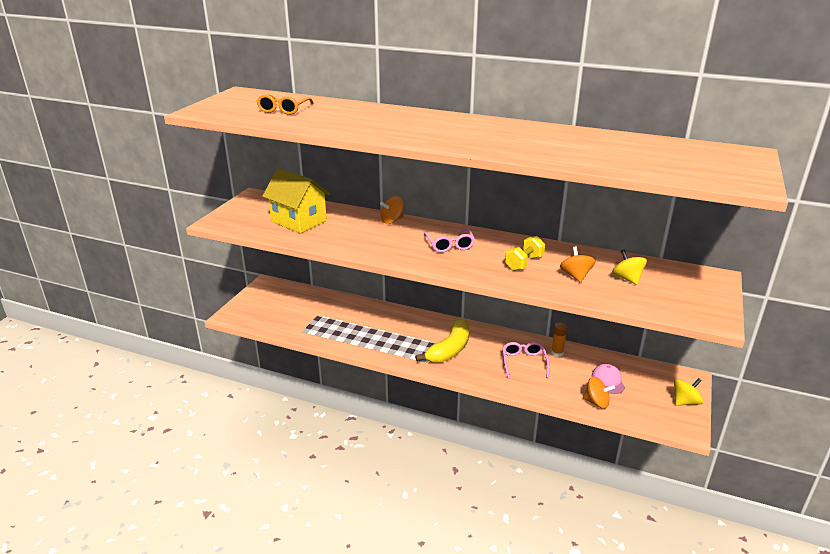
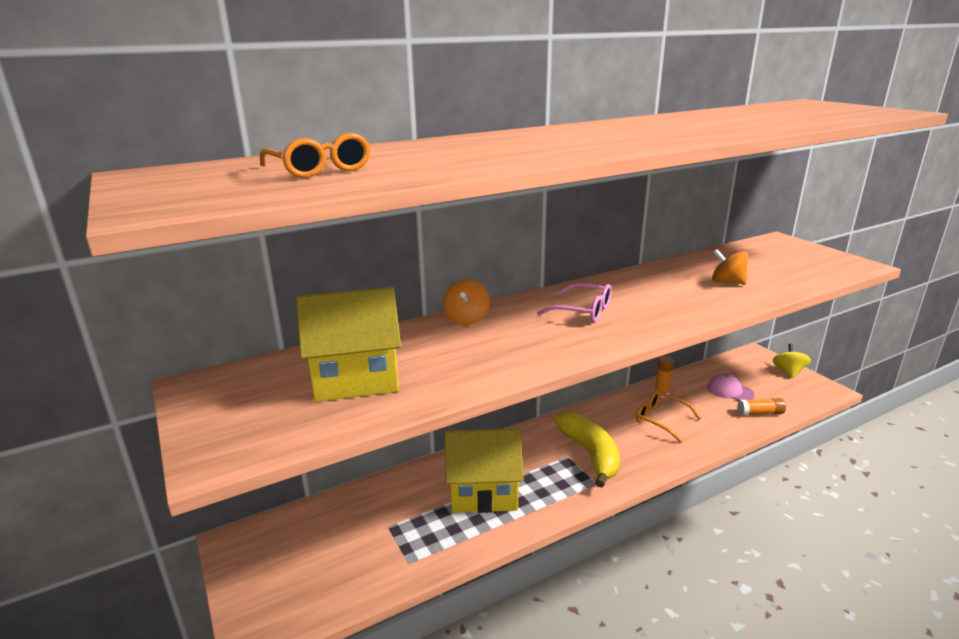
camera: 50 degrees left, 5 degrees down
pink glasses [502,342,550,379] -> orange glasses [636,390,701,443]
yellow dumbbell [505,236,545,271] -> none
orange spinning top [583,376,615,409] -> orange glue stick [738,398,786,415]
yellow spinning top [612,249,647,285] -> none
none -> yellow house [445,428,524,513]

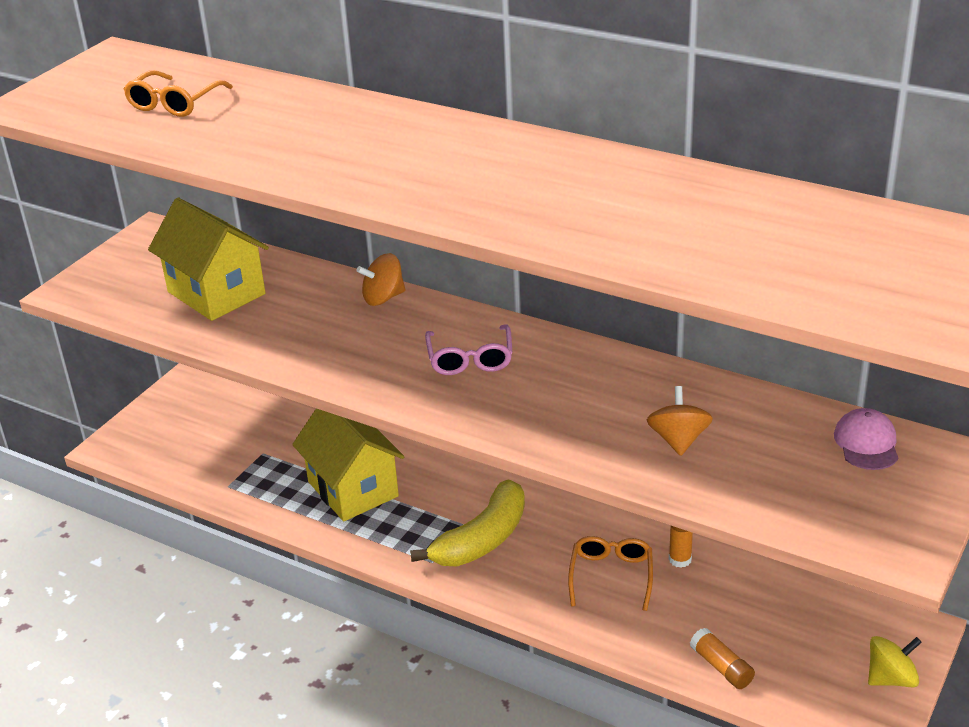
camera: 60 degrees right, 10 degrees up
pink cap [707,374,755,400] -> pink cap moved to [834,408,898,470]

